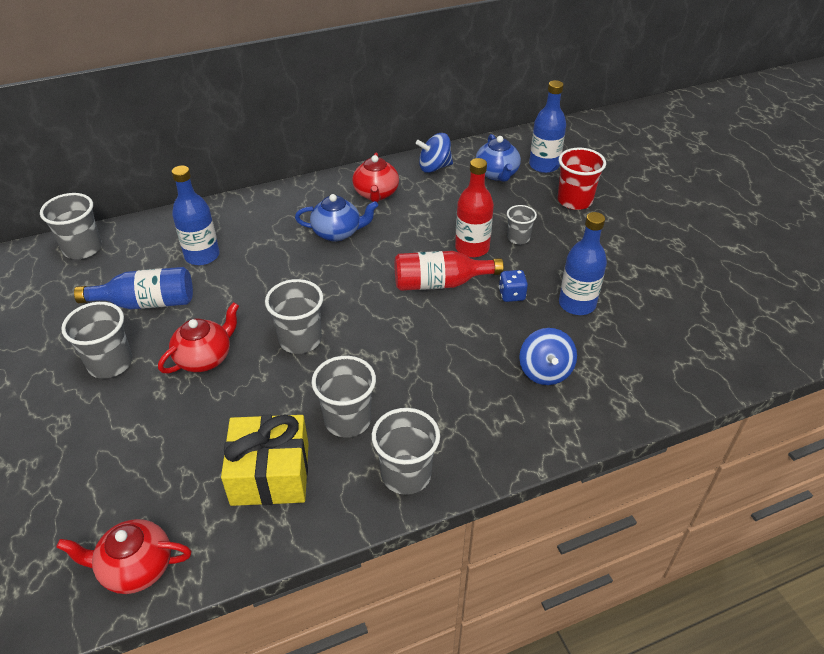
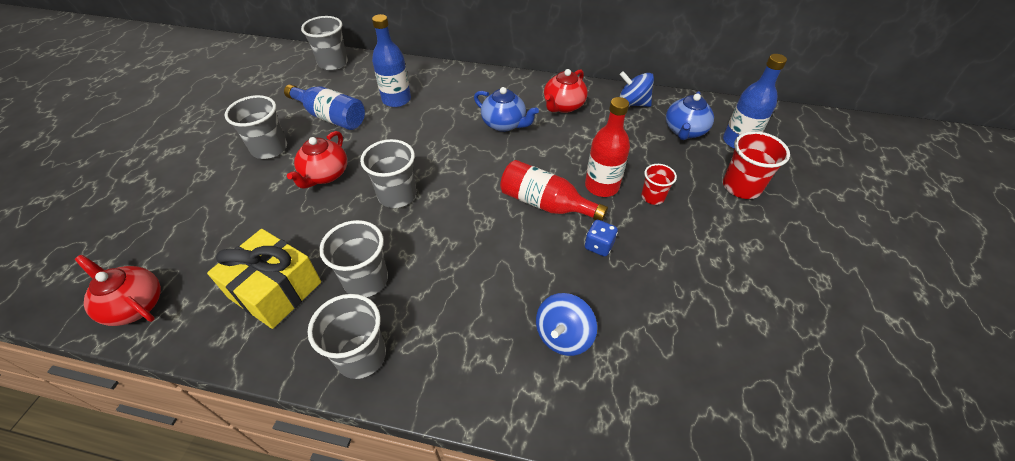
camera: 35 degrees right, 5 degrees up
red teapot [158,302,239,374] -> red teapot turned 120 degrees clockwise [287,131,347,189]
grey cup [507,205,537,244] -> red cup [641,164,677,205]
blue bottle [559,212,607,315] -> none

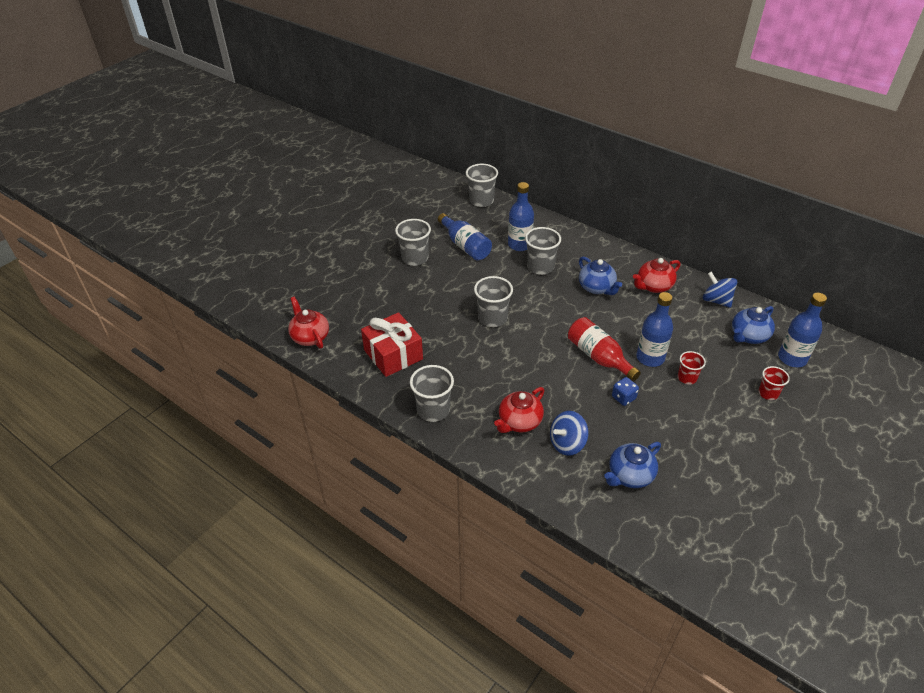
camera: 25 degrees right, 5 degrees down
yellow gift [207,229,321,329] -> red gift [361,312,423,377]
red teapot [287,131,347,189] -> red teapot moved to [494,387,544,433]
grey cup [319,220,388,297] -> grey cup moved to [525,227,561,275]
red bottle [585,97,630,197] -> blue bottle [636,292,673,367]
red cup [723,131,790,199] -> red cup [758,366,790,400], size x0.61
none -> blue teapot [604,442,661,488]

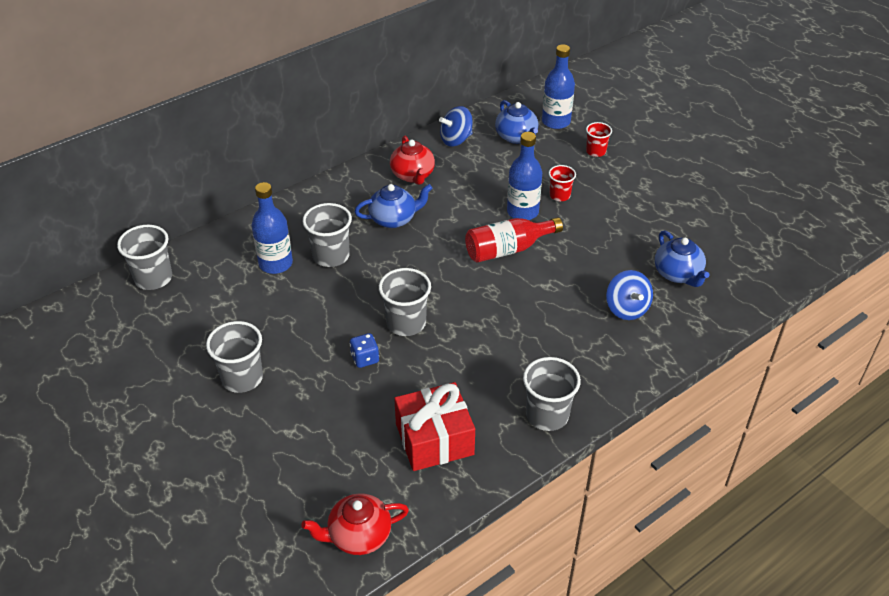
camera: 75 degrees left, 0 degrees up
blue bottle [438,213,492,260] -> none
red teapot [494,387,544,433] -> none
blue dice [612,377,639,406] -> blue dice moved to [350,333,379,368]

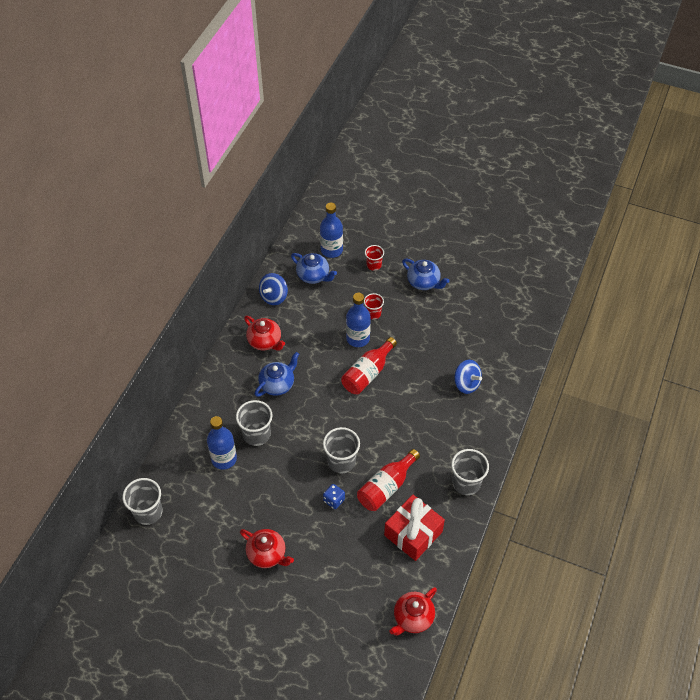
camera: 30 degrees left, 10 degrees up
grey cup [206,321,263,393] -> red teapot [240,529,294,568]
blue teapot [655,230,710,287] -> blue teapot moved to [402,259,449,290]
none -> red bottle [357,449,420,511]

